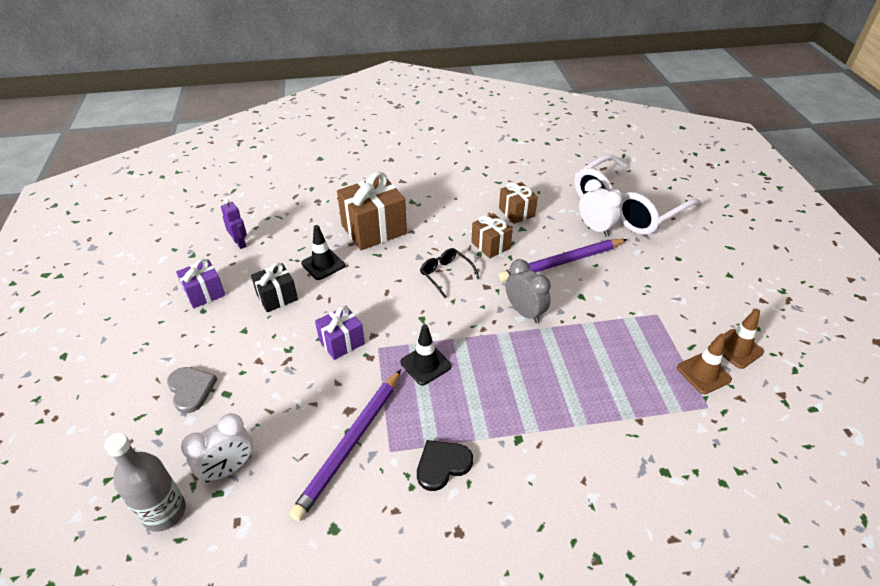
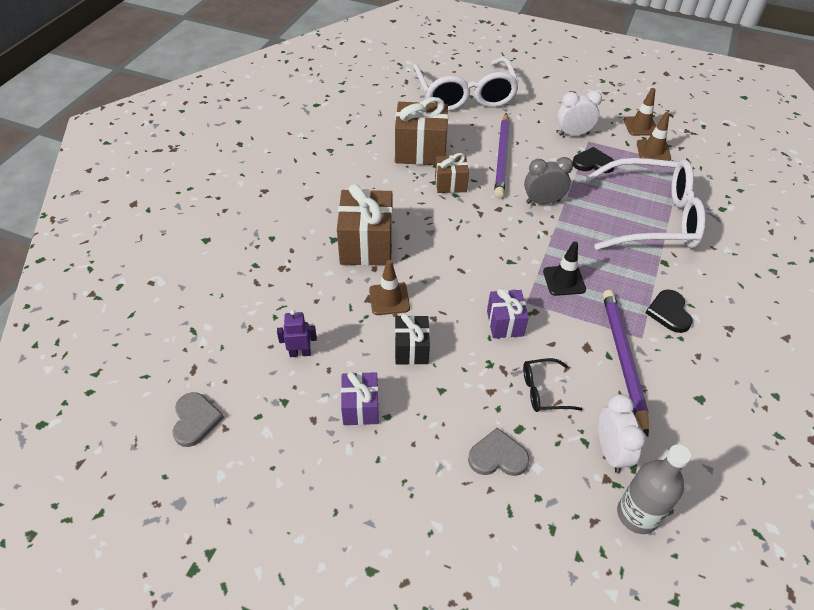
camera: 60 degrees left, 5 degrees up
purple pencil [289,369,401,522] -> purple pencil turned 150 degrees counterclockwise [603,290,649,437]
black traffic cone [301,225,345,280] -> brown traffic cone [369,260,410,315]
black glasses [420,248,480,298] -> black glasses moved to [523,358,583,412]
brown gift [499,182,538,224] -> brown gift [395,97,448,165], size x1.74
white clock [579,179,622,237] -> white clock moved to [557,91,602,136]
none -> grey heart [172,392,224,447]
none -> black heart [572,147,615,173]
none -> white glasses [585,158,706,250]

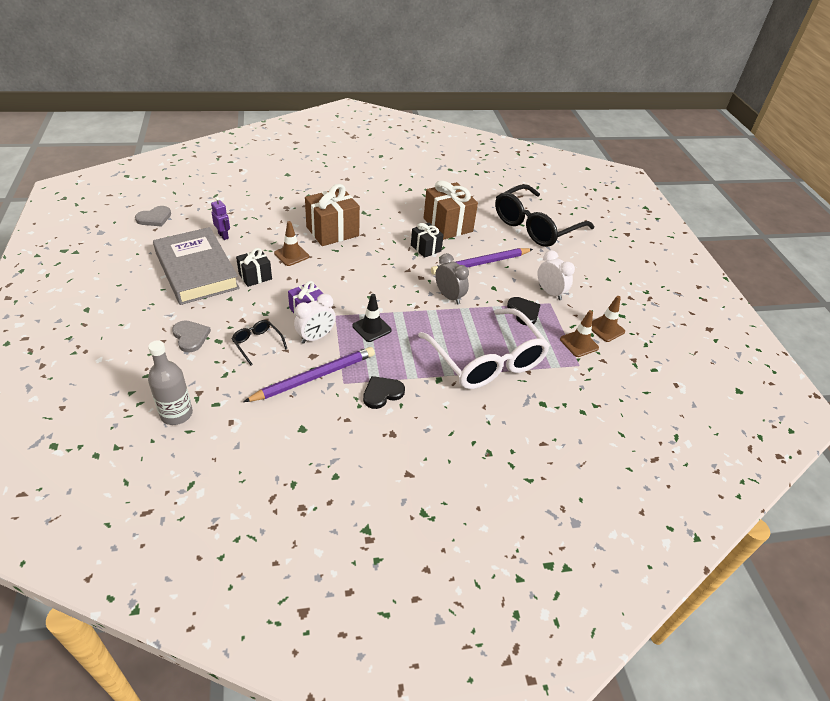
camera: 55 degrees right, 5 degrees down
purple gift [341,372,379,425] -> grey book [153,227,240,305]
white glasses [413,57,520,111] -> black glasses [495,184,594,247]
brown gift [435,153,469,193] -> black gift [411,223,444,258]
white clock [599,394,646,473] -> white clock moved to [294,294,336,344]

